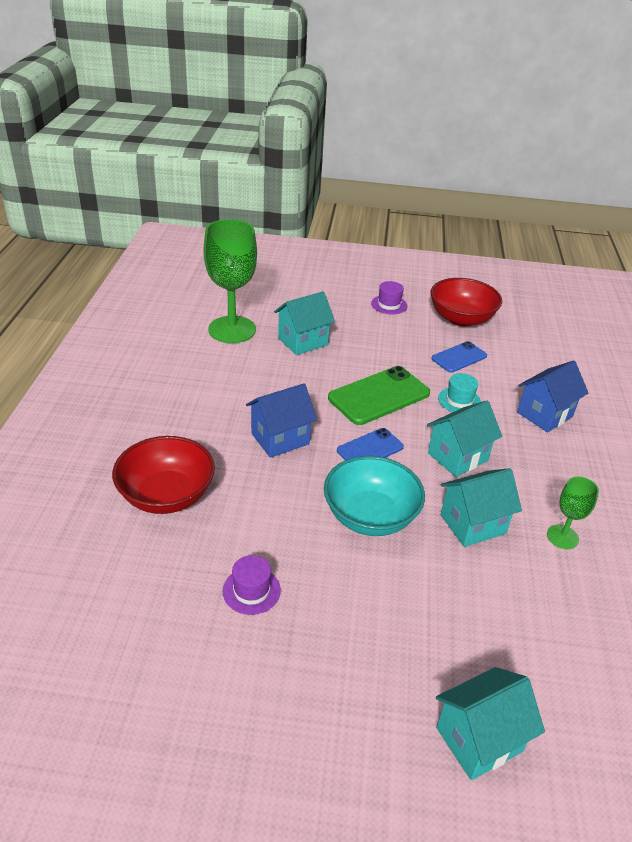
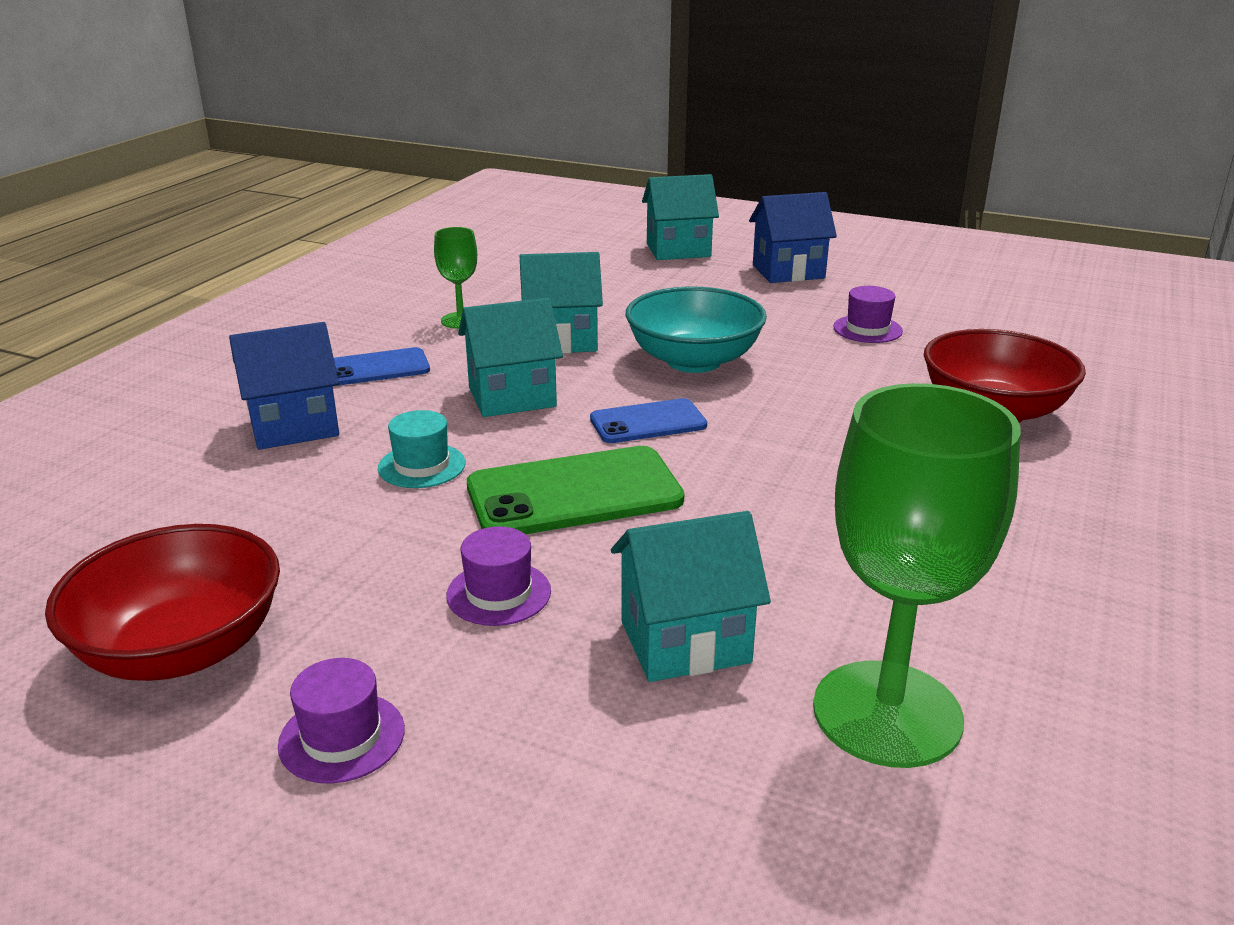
camera: 160 degrees left, 10 degrees down
blue house [246,383,317,458] -> blue house moved to [749,192,837,283]
blue phone [431,341,487,373] -> blue phone moved to [334,347,430,386]
none -> purple hat [446,526,551,626]

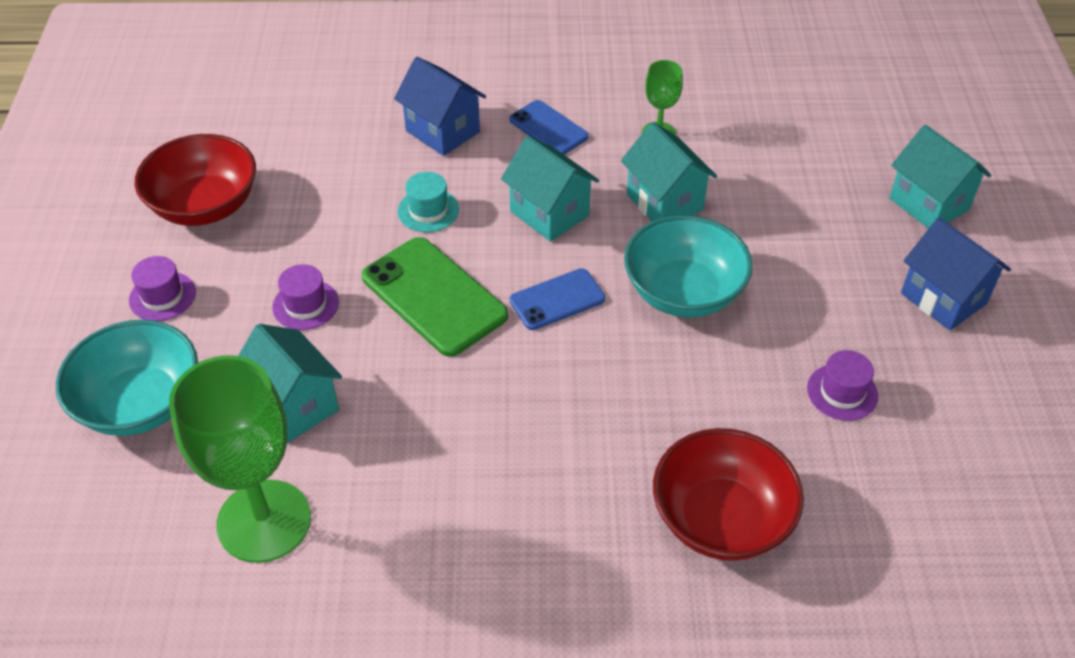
camera: 65 degrees right, 20 degrees up
blue phone [590,398,707,443] -> blue phone turned 75 degrees counterclockwise [510,268,605,330]
none -> turquoise bowl [56,320,198,436]

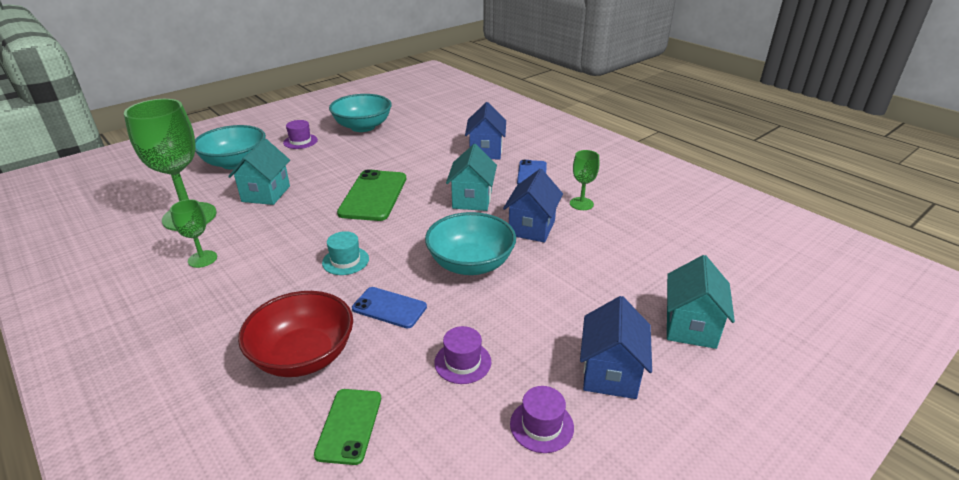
camera: 50 degrees right, 15 degrees down
red bowl [134,134,256,226] -> turquoise bowl [329,94,392,132]
purple hat [272,264,339,330] -> purple hat moved to [510,386,574,453]
turquoise hat [397,172,459,232] -> turquoise hat moved to [322,231,369,275]
blue phone [510,268,605,330] -> blue phone moved to [352,287,427,329]
turquoise house [621,122,717,221] -> blue house [503,169,563,242]
none -> green goblet [170,199,217,268]
none -> green phone [314,389,381,465]

